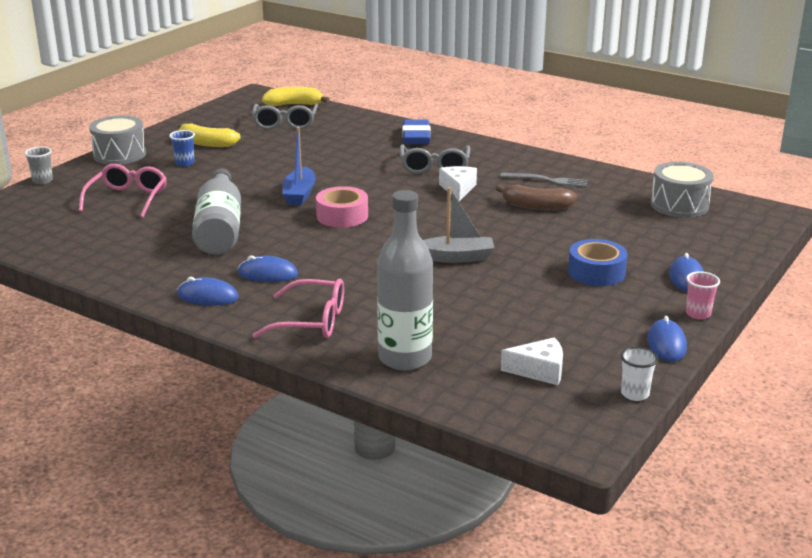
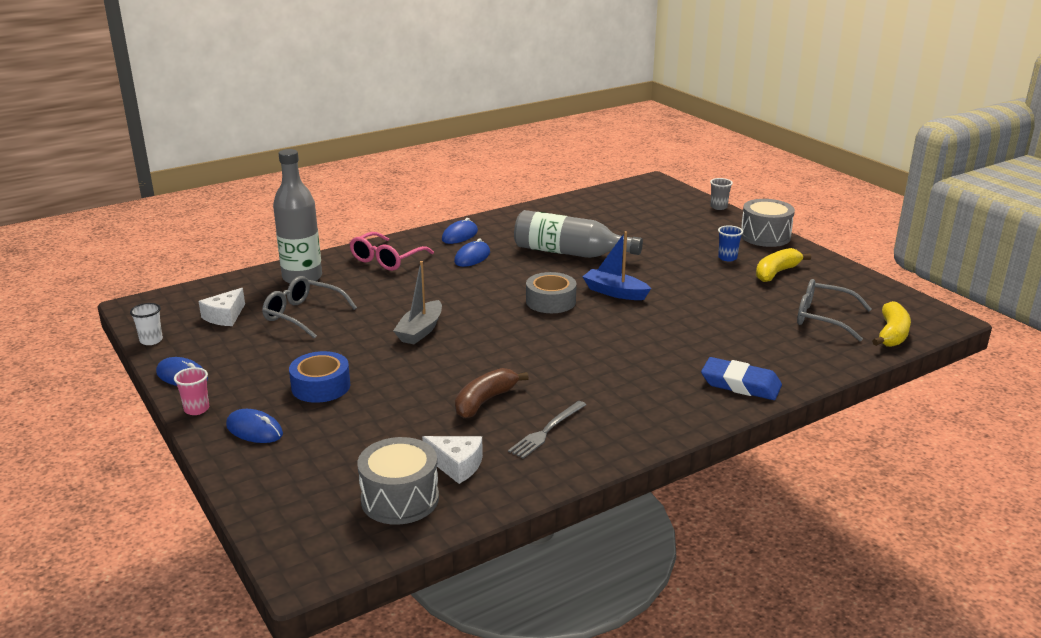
camera: 115 degrees right, 0 degrees up
pink glasses [79,164,167,217] -> none
pink tape [316,186,368,228] -> grey tape [526,272,577,313]
grey glasses [400,145,470,174] -> grey glasses moved to [262,276,357,339]
white cheese [439,166,477,201] -> white cheese moved to [422,436,483,484]

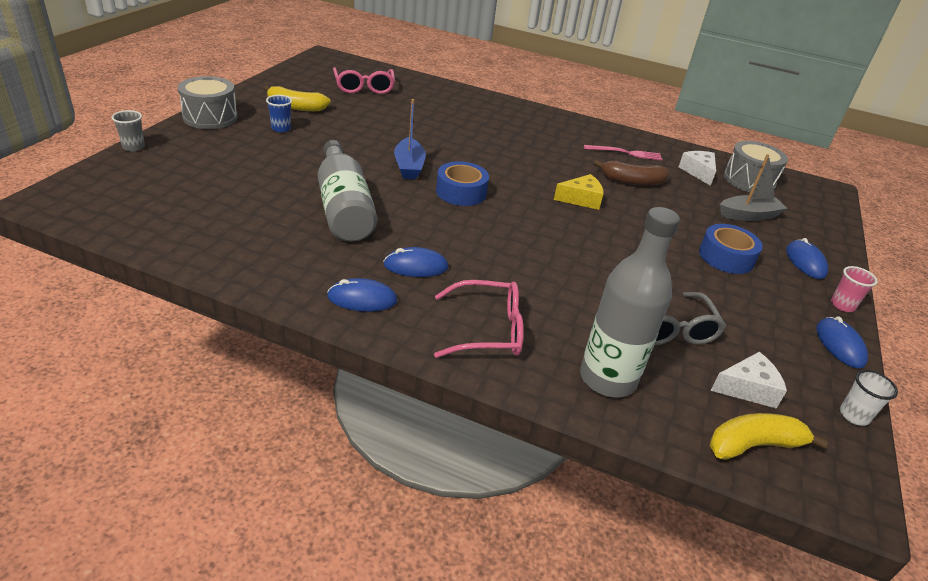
camera: 130 degrees left, 10 degrees up
grey boat [393,261,442,344] -> grey boat moved to [720,154,788,221]
grey fork [508,401,586,459] -> pink fork [584,145,662,160]
grey tape [526,272,577,313] -> blue tape [436,161,489,206]
blue eraser [701,357,782,400] -> none
grey glasses [797,279,872,341] -> pink glasses [333,67,395,94]
yellow banana [872,301,911,347] -> yellow banana moved to [710,413,828,460]
none -> yellow cheese [554,174,603,210]

